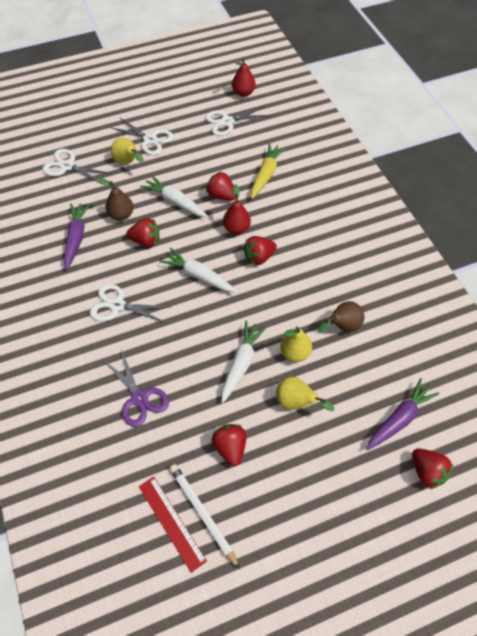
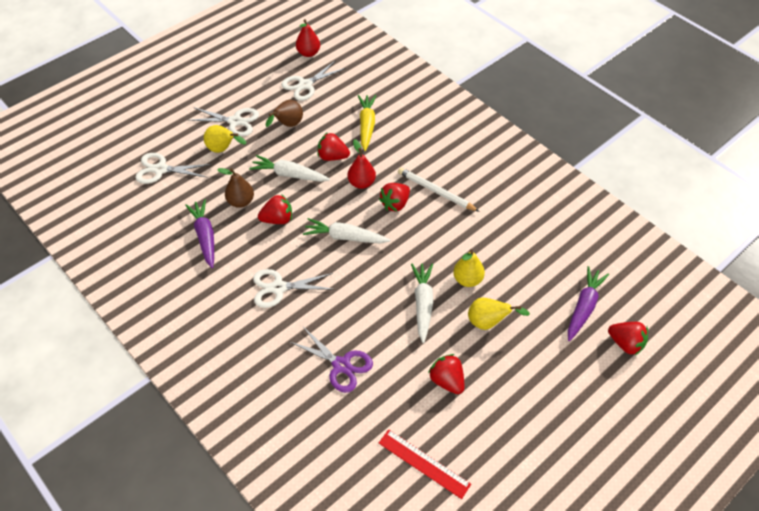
camera: 20 degrees left, 5 degrees down
white pencil [169,464,240,569] -> white pencil moved to [398,167,480,212]
brown pear [318,301,364,332] -> brown pear moved to [266,100,303,127]

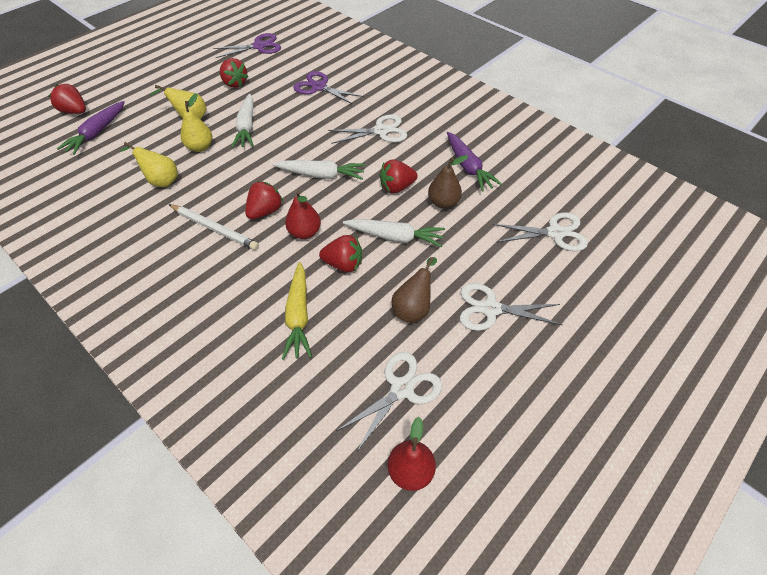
camera: 175 degrees right, 0 degrees up
yellow pear [204,125,246,153] -> yellow pear moved to [120,142,178,187]
red ruler [379,429,471,499] -> purple scissors [213,33,281,58]

